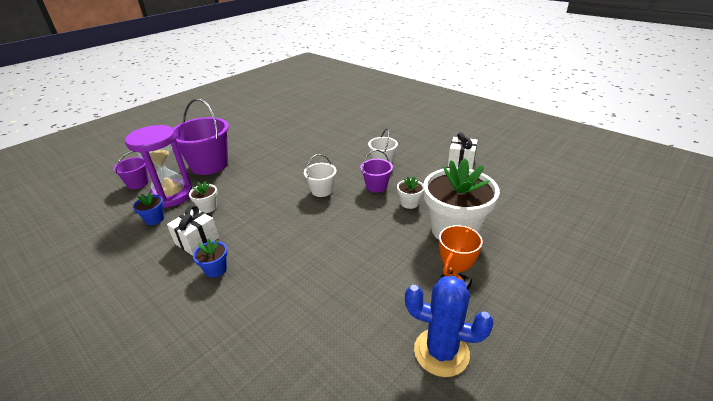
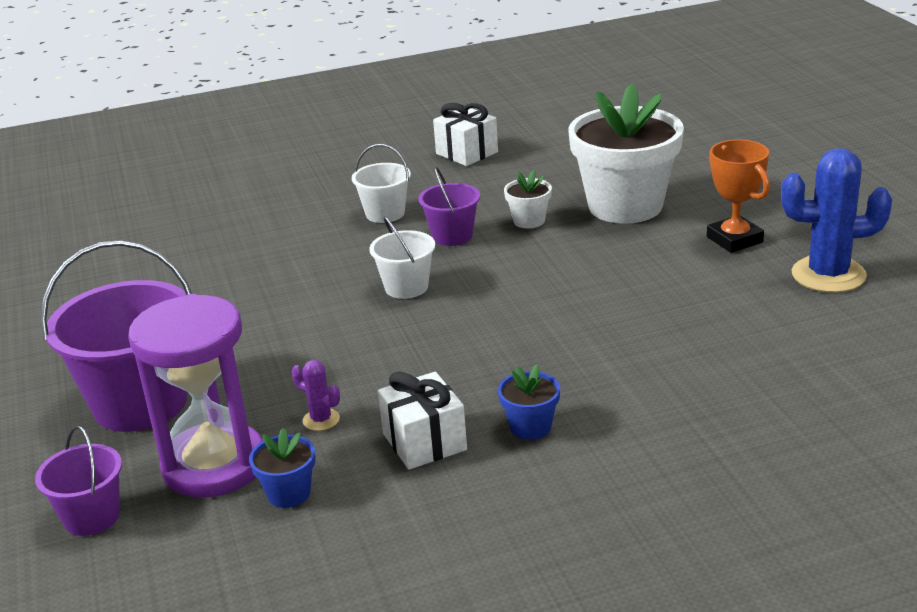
camera: 60 degrees left, 5 degrees down
white flower pot [189,181,217,213] -> purple cactus [292,360,340,431]
blue cactus [405,276,493,377] -> blue cactus turned 45 degrees clockwise [781,148,892,293]

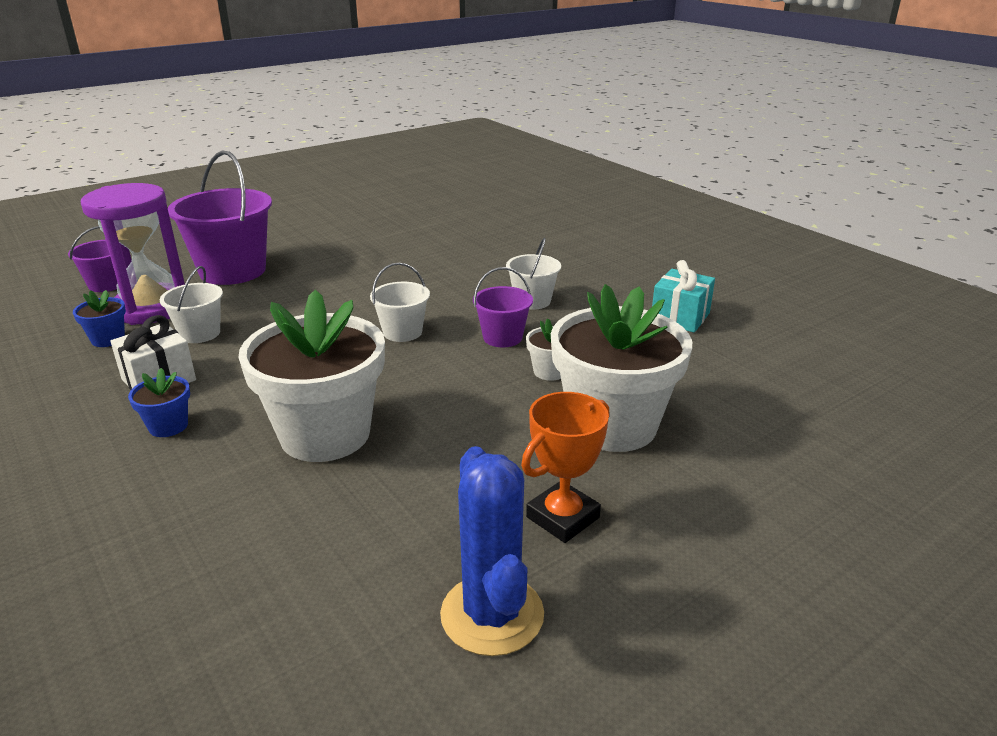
camera: 70 degrees right, 0 degrees up
purple cactus [292,360,340,431] -> white bucket [160,266,223,343]
white gift [433,103,498,166] -> turquoise gift [652,260,715,333]
none -> white flower pot [239,290,385,462]

